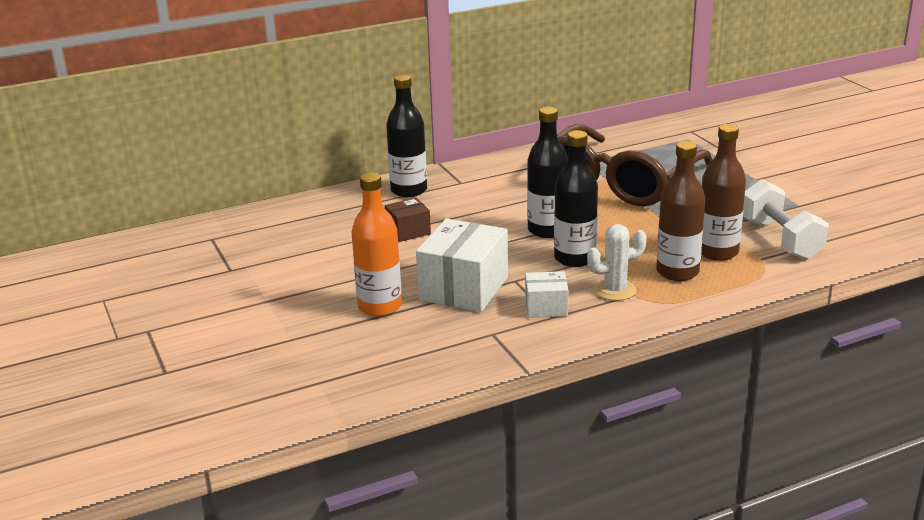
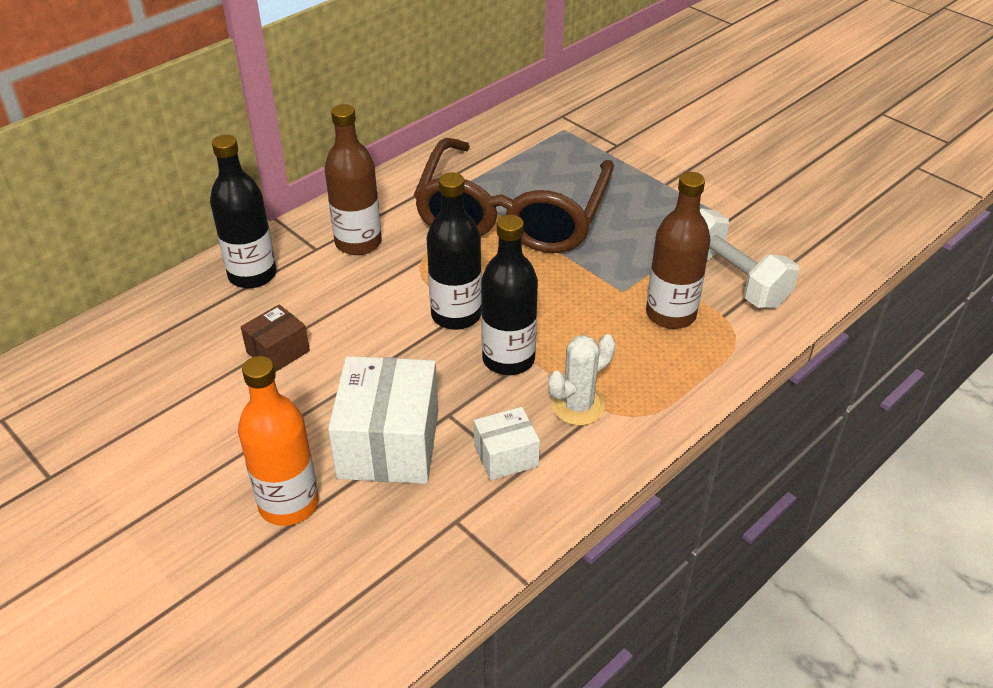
camera: 20 degrees left, 15 degrees up
brown bottle [656,141,705,281] -> brown bottle moved to [325,104,382,255]

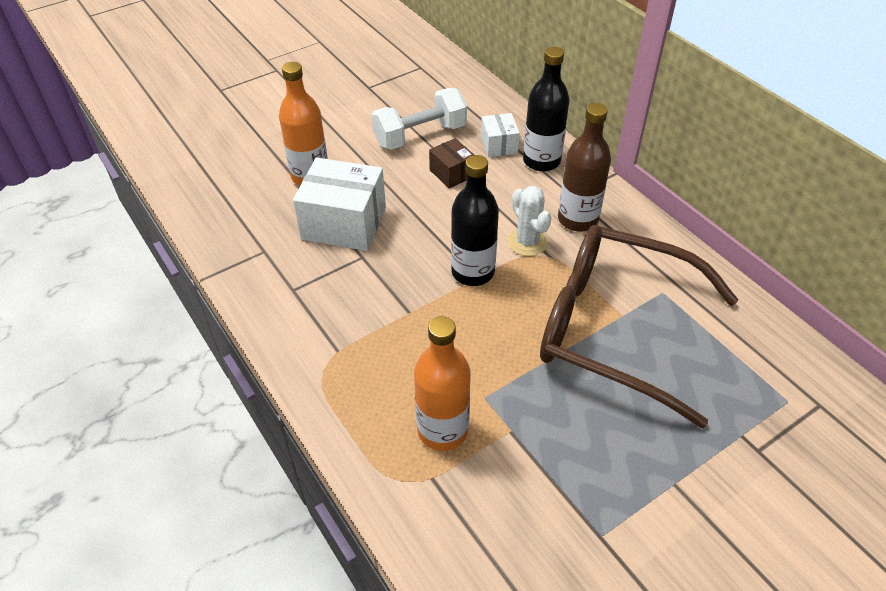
camera: 100 degrees right, 5 degrees up
white box [474,407,540,480] -> white box moved to [481,113,520,157]
black bottle [481,215,538,375] -> none
white cactus [548,334,615,426] -> white cactus moved to [507,186,551,256]
brown bottle [646,172,711,329] -> orange bottle [414,316,471,451]
white dumbbell [700,208,799,308] -> white dumbbell moved to [372,88,467,150]

